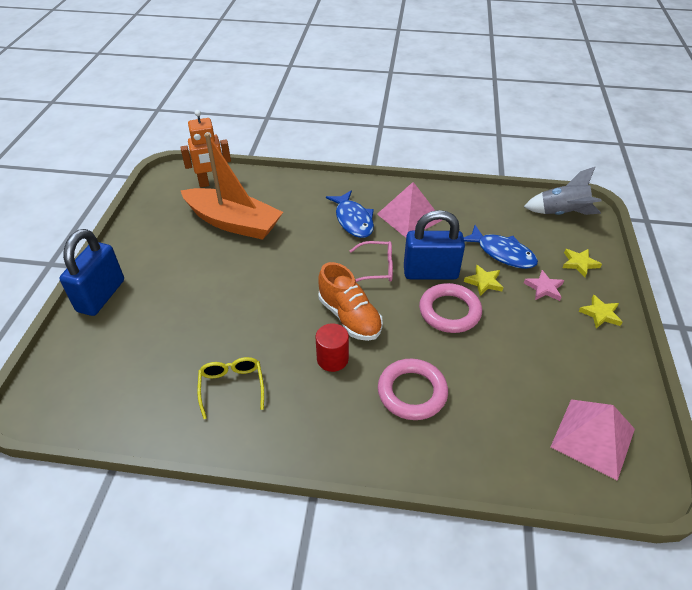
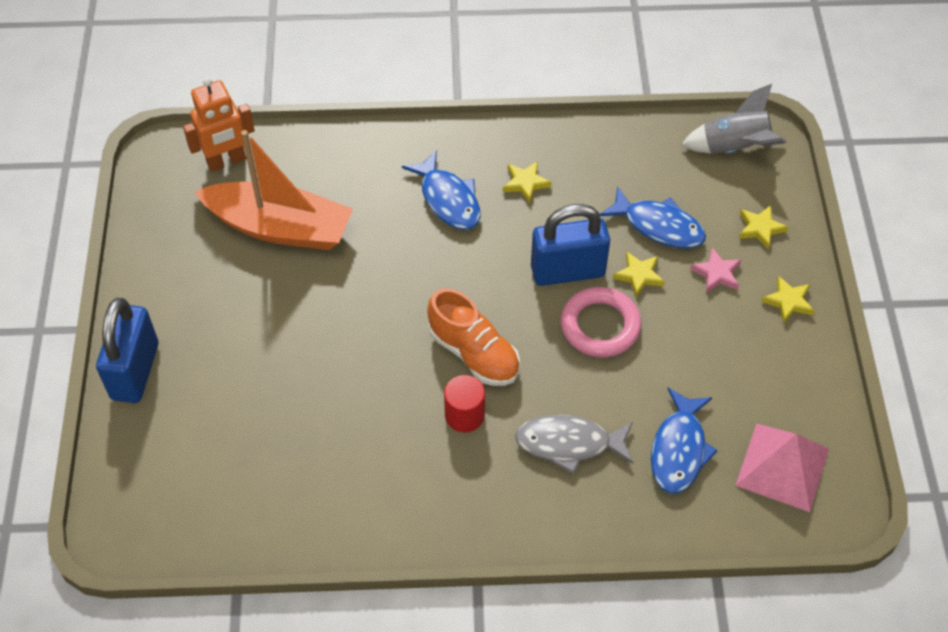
camera: 10 degrees left, 10 degrees up
yellow glasses [197,357,264,419] -> none
pink glasses [350,241,393,282] -> none
pink pyramid [377,182,442,238] -> yellow star [503,161,552,203]
pink ring [378,359,448,420] -> grey fish [515,415,633,474]
none -> blue fish [651,388,718,494]

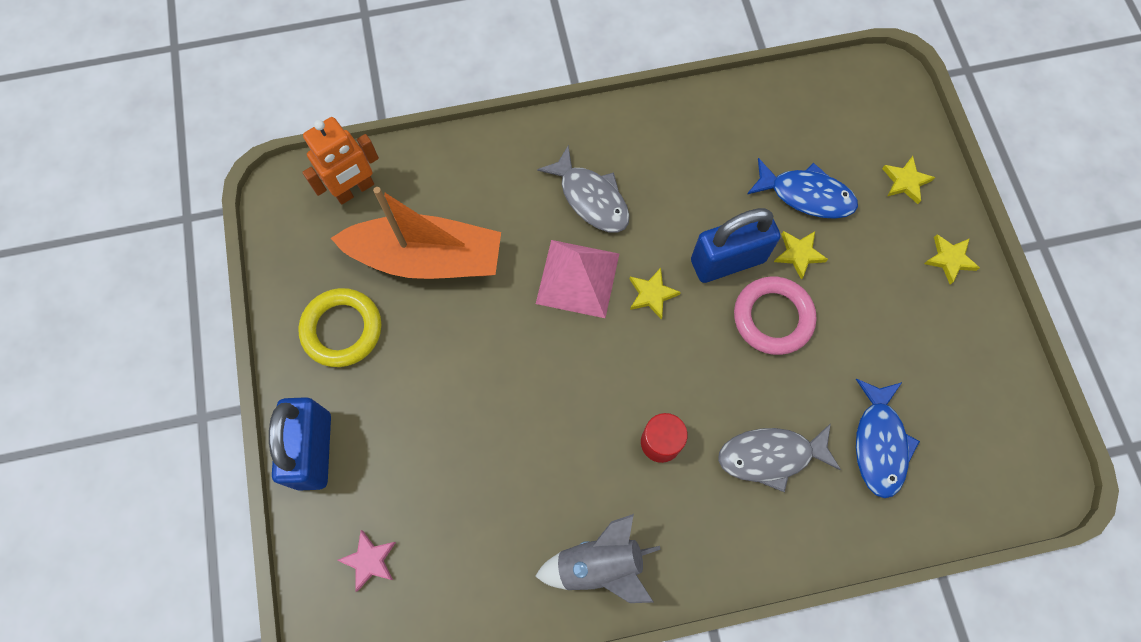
camera: 10 degrees left, 15 degrees up
blue fish [402,150,480,230] -> grey fish [537,145,630,233]
orange shoe [427,288,520,386] -> none
yellow star [503,161,552,203] -> yellow star moved to [630,268,681,320]
grey rocket [682,84,786,154] -> grey rocket moved to [535,514,661,603]
pink star [690,248,741,293] -> pink star moved to [337,530,396,592]
pink pyramid [735,423,829,512] -> pink pyramid moved to [536,240,619,318]
none -> yellow ring [298,288,381,367]

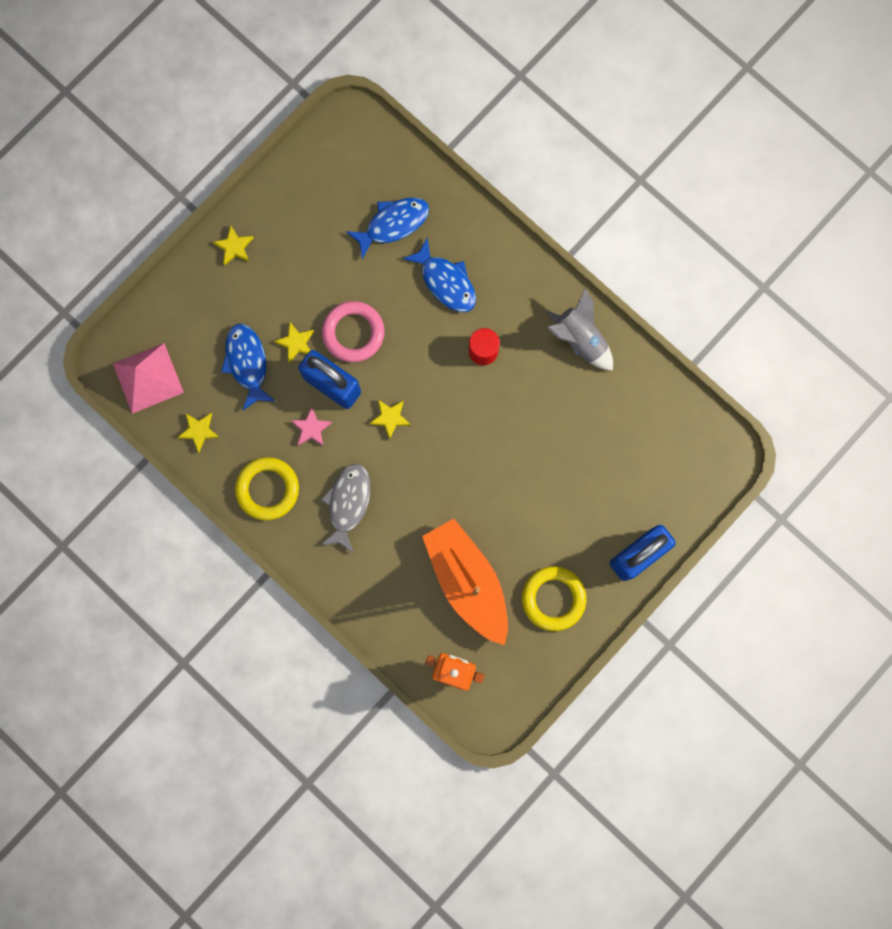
camera: 125 degrees left, 10 degrees up
pink star [337,530,396,592] -> pink star moved to [291,407,332,446]
pink pyramid [536,240,619,318] -> pink pyramid moved to [113,343,184,414]
grey fish [718,423,841,492] -> blue fish [402,238,476,312]
yellow star [882,156,935,204] -> yellow star moved to [178,413,220,452]
none -> yellow ring [235,457,299,520]

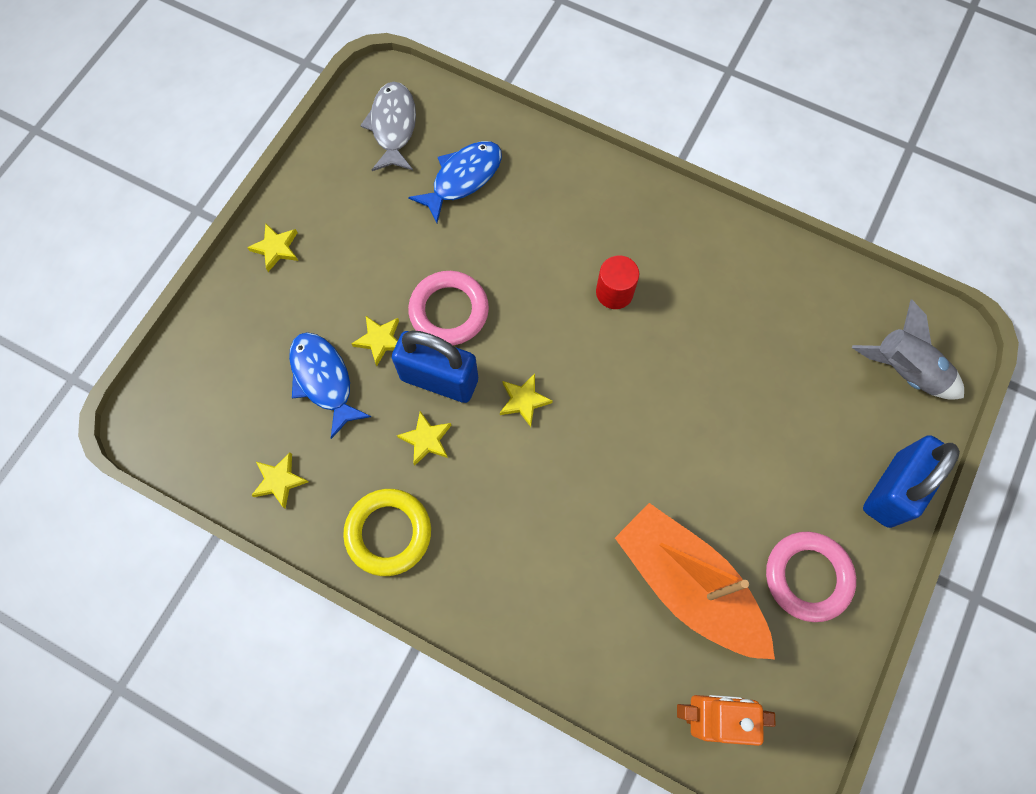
camera: 15 degrees left, 10 degrees down
pink pyramid [113,343,184,414] -> none
pink star [291,407,332,446] -> yellow star [397,411,451,466]
grey fish [321,464,371,553] -> grey fish moved to [360,82,416,171]
blue fish [402,238,476,312] -> none
yellow ring [522,566,586,631] -> pink ring [766,532,856,622]
grey rocket [546,288,613,371] -> grey rocket moved to [852,300,964,400]

